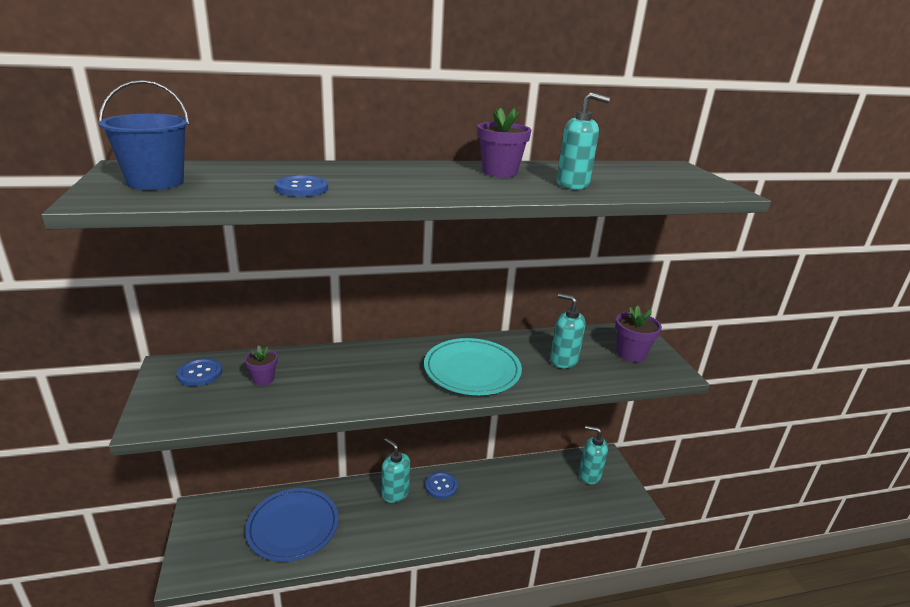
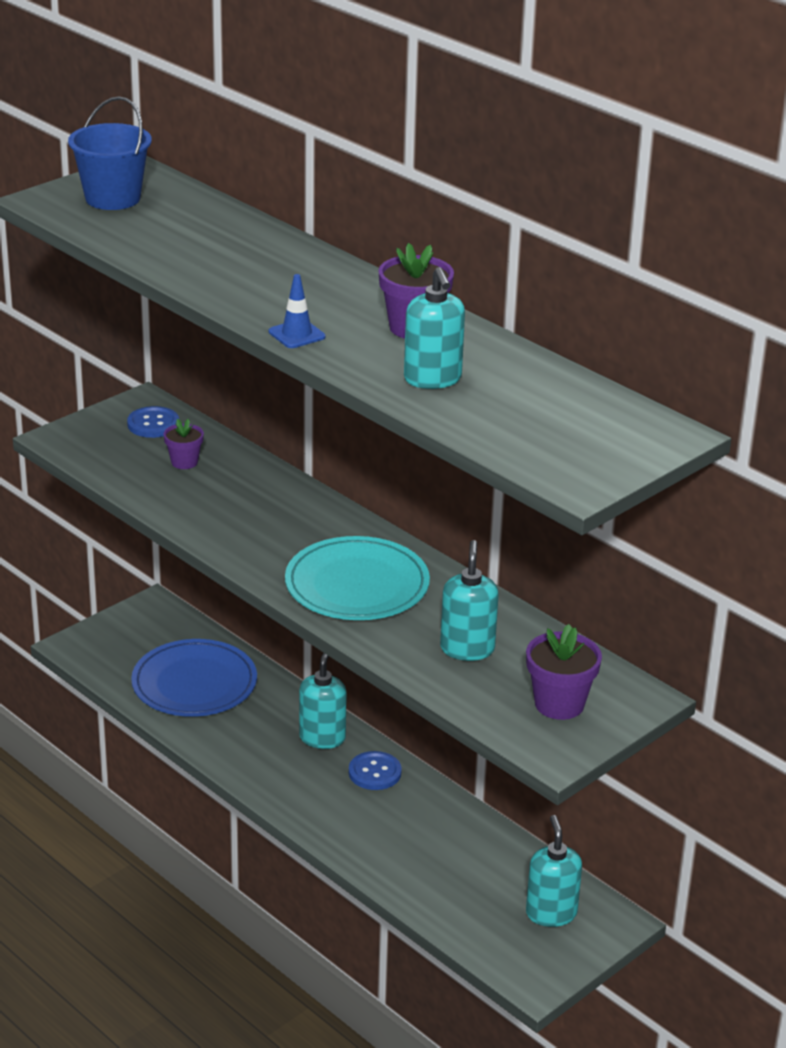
camera: 60 degrees right, 5 degrees up
blue button [275,175,328,197] -> none
none -> blue traffic cone [269,274,325,348]

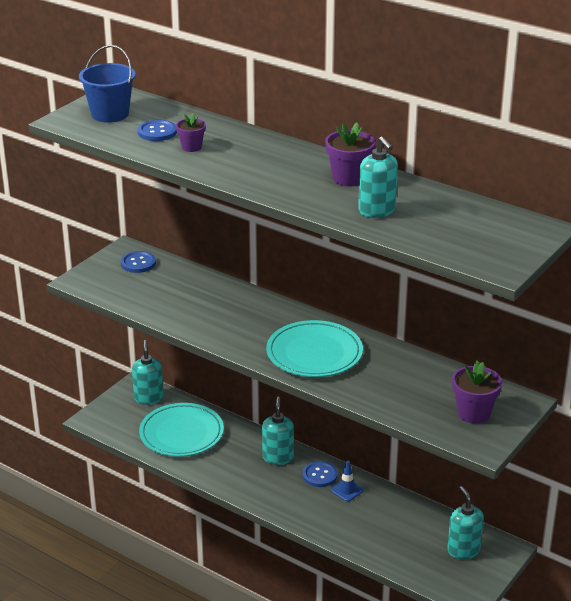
camera: 10 degrees left, 0 degrees up
blue plate [131,639,257,717] -> turquoise plate [139,403,224,457]
purple flower pot [164,419,204,469] -> purple flower pot moved to [176,113,206,152]
blue traffic cone [269,274,325,348] -> blue traffic cone moved to [331,461,364,502]
turquoise soap dispenser [440,540,499,661] -> turquoise soap dispenser moved to [132,340,164,405]
none -> blue button [138,120,177,141]

